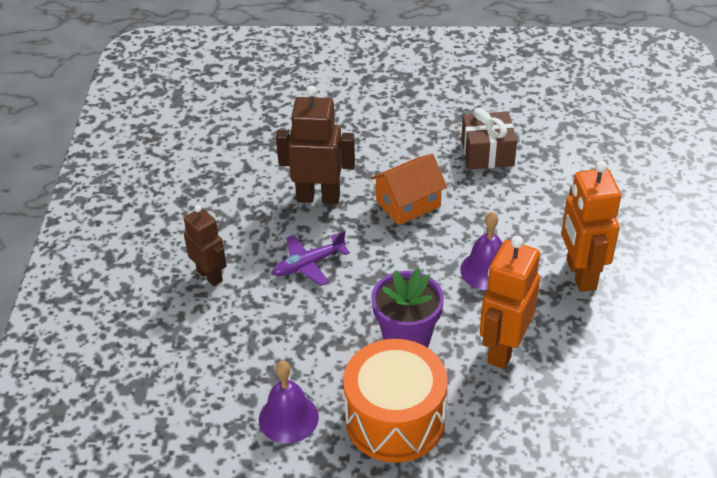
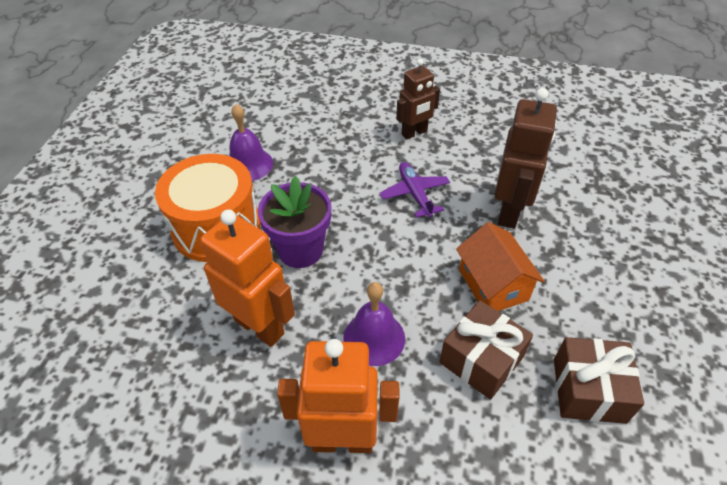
camera: 100 degrees right, 5 degrees up
none -> brown gift [440,300,533,400]

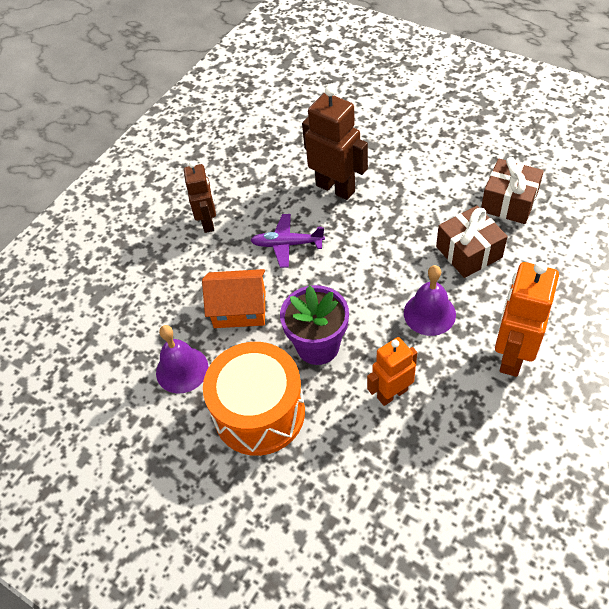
camera: 65 degrees left, 5 degrees up
orange robot [200,209,295,347] -> orange robot [367,337,417,406], size x0.65
orange house [456,222,545,311] -> orange house moved to [202,269,265,328]

